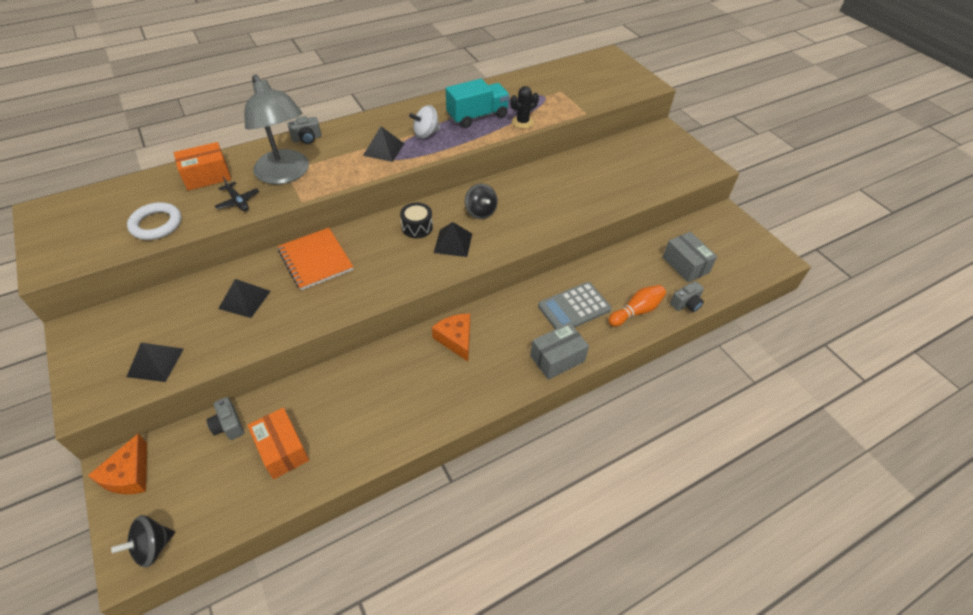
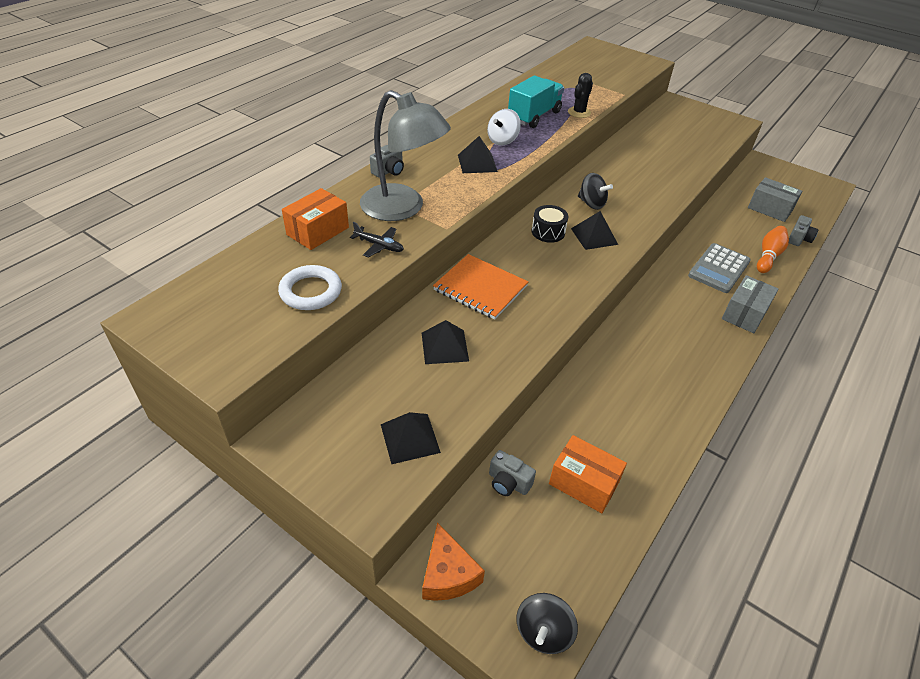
camera: 25 degrees left, 5 degrees down
orange cheese [432,314,470,361] -> none

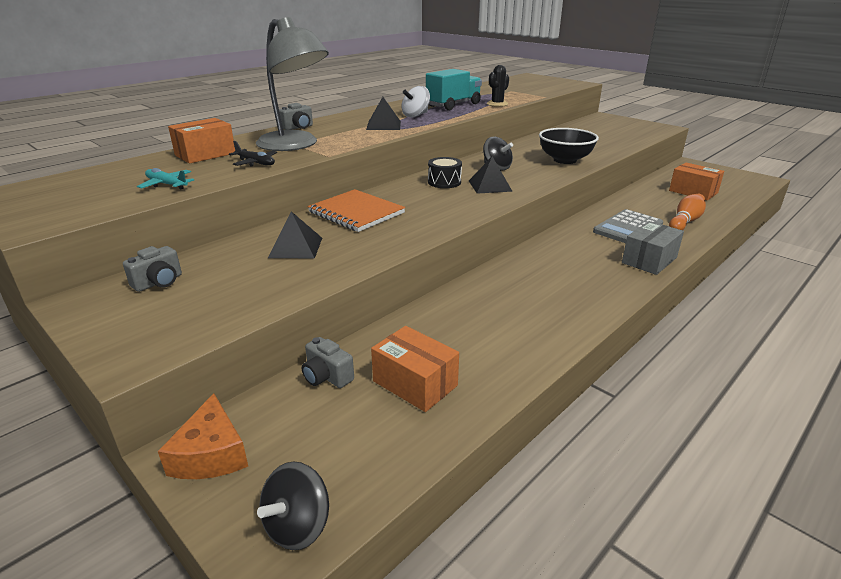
camera: 10 degrees right, 15 degrees down
white ring [278,265,342,310] -> turquoise plane [137,168,195,189]
black pyramid [381,412,441,464] -> none
grey box [748,177,802,222] -> orange box [669,163,724,200]
grey camera [789,215,819,246] -> grey camera moved to [123,246,182,292]
none -> black bowl [539,128,599,164]

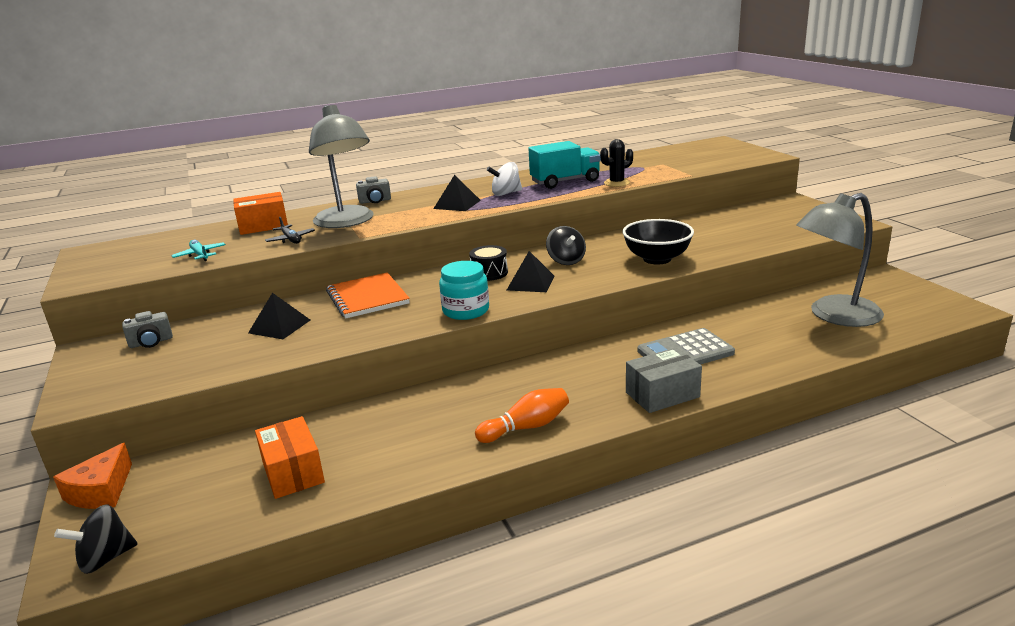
camera: 25 degrees right, 5 degrees down
grey camera [302,337,354,388] -> none
orange box [669,163,724,200] -> grey lamp [796,193,884,327]
orange bowling pin [669,194,706,230] -> orange bowling pin moved to [475,388,569,443]
none -> turquoise jar [439,261,489,320]

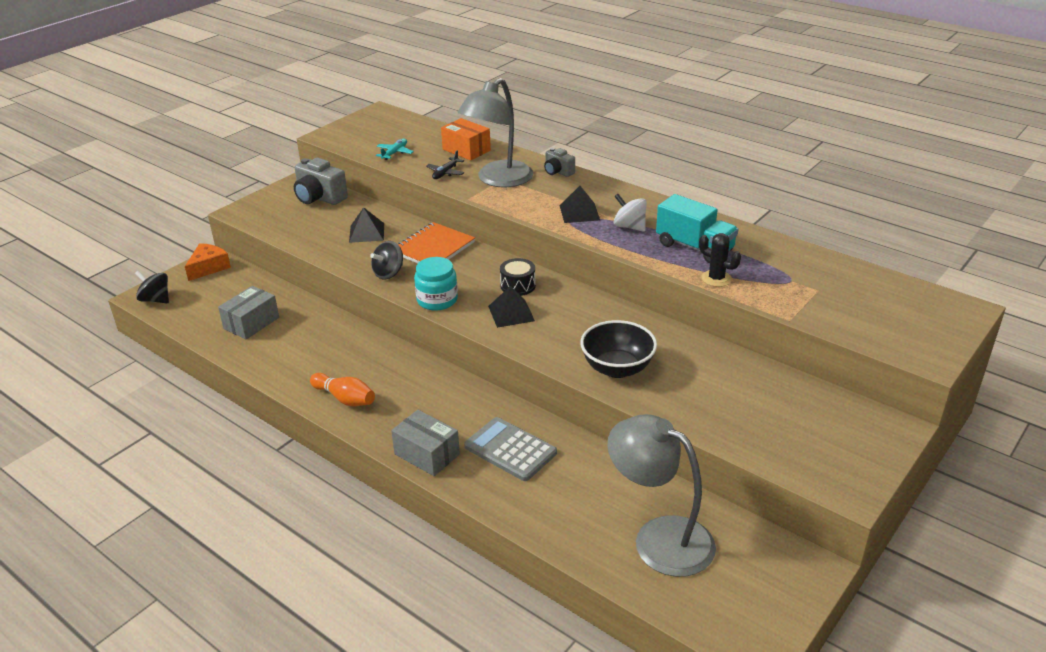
camera: 60 degrees right, 10 degrees up
orange cheese [53,443,132,509] -> orange cheese turned 135 degrees clockwise [185,243,231,281]
grey camera [122,311,173,348] -> grey camera [294,158,348,205], size x1.75
orange box [255,416,325,499] -> grey box [218,286,279,339]
black spinning top [546,226,586,265] -> black spinning top moved to [370,241,403,280]

